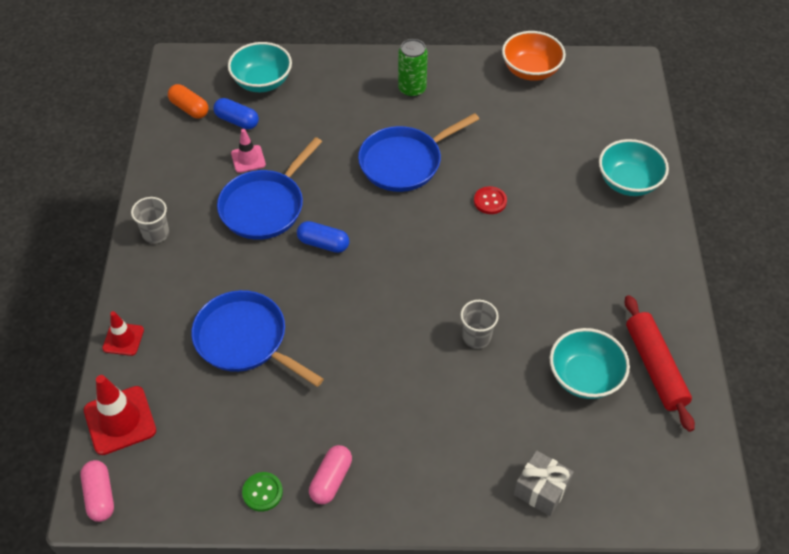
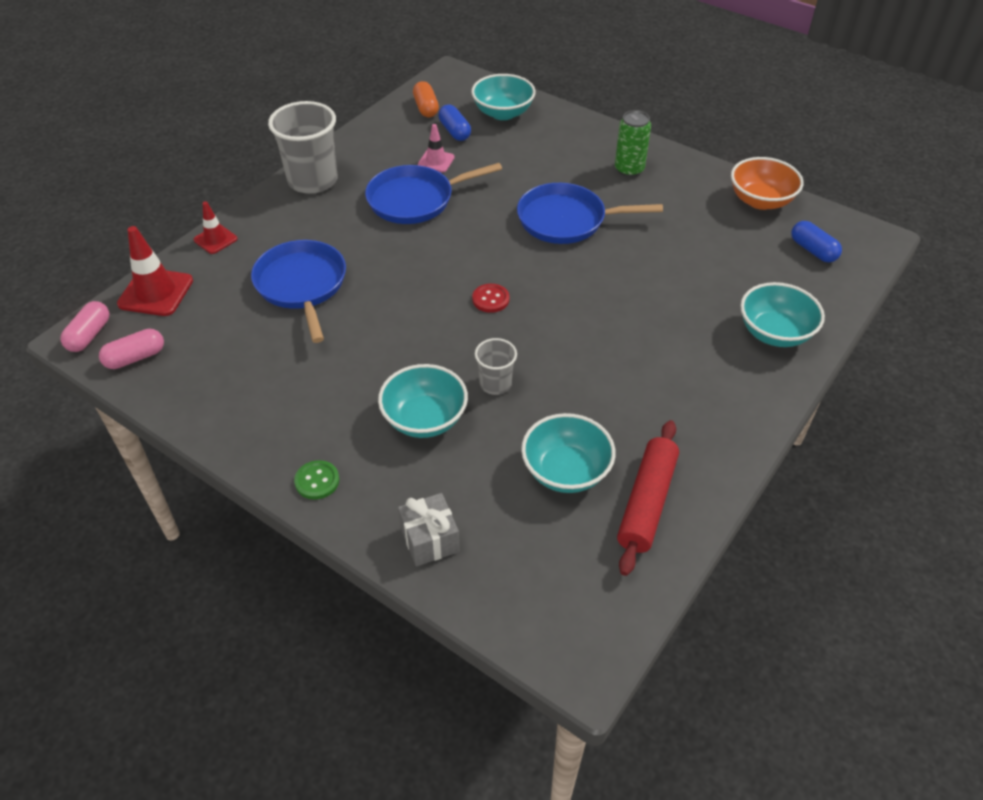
camera: 35 degrees right, 5 degrees down
grey cup [131,197,169,244] -> grey cup [268,101,337,194], size x1.92
green button [242,472,283,512] -> green button moved to [294,460,339,500]
blue capsule [297,221,349,253] -> blue capsule moved to [791,221,842,262]
pink capsule [309,445,352,504] -> pink capsule moved to [99,329,164,369]
red button [474,186,507,214] -> red button moved to [472,284,510,313]
none -> turquoise bowl [378,364,468,438]

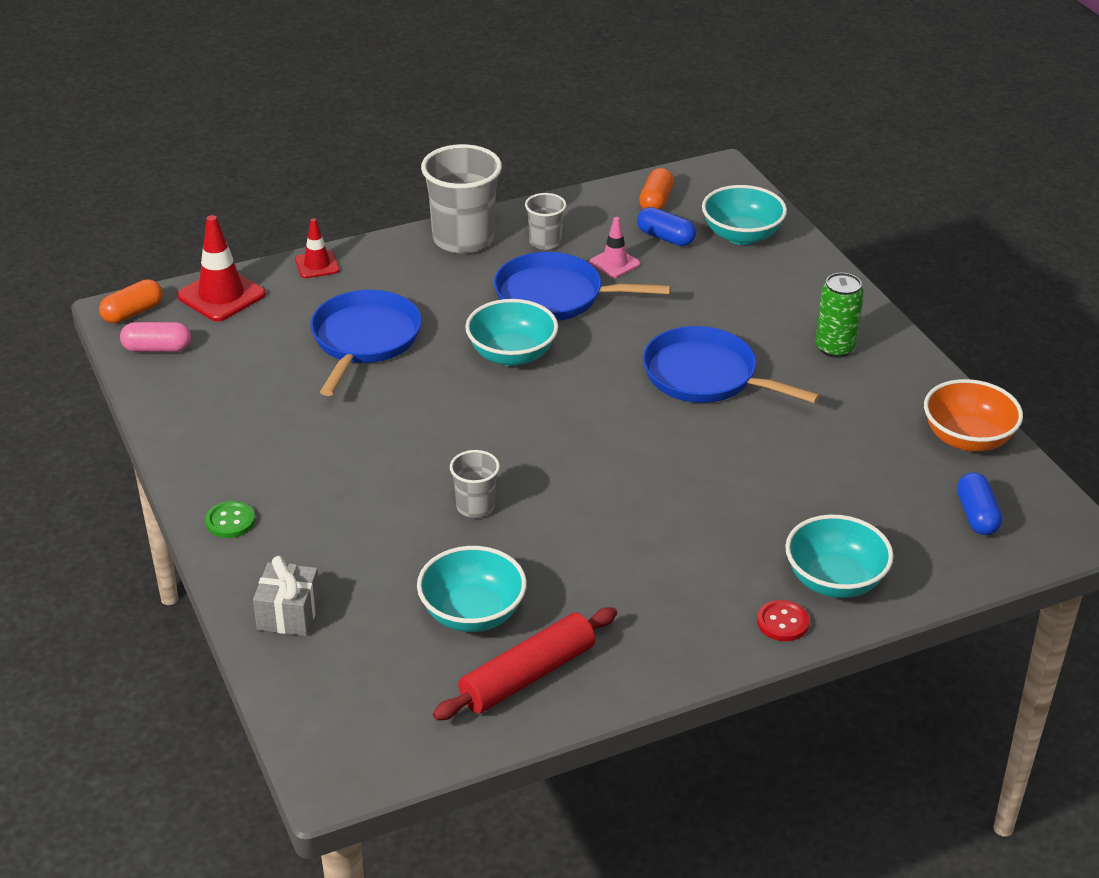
camera: 30 degrees right, 10 degrees down
pink capsule [60,301,109,352] -> orange capsule [99,279,163,323]
turquoise bowl [378,364,468,438] -> turquoise bowl moved to [465,299,558,366]
blue capsule [438,105,471,141] -> blue capsule turned 60 degrees counterclockwise [637,207,696,246]
red button [472,284,510,313] -> red button moved to [757,600,810,641]
none -> grey cup [525,193,566,250]

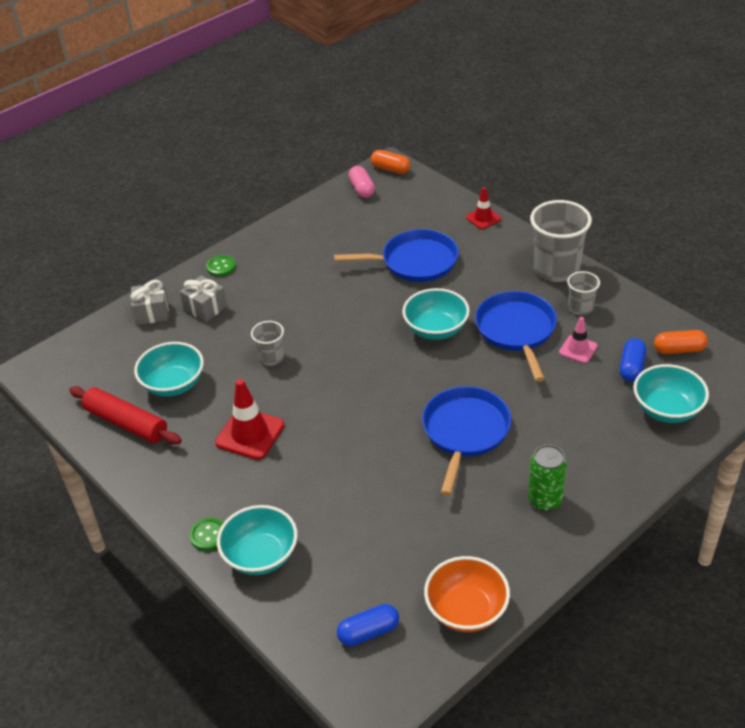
camera: 75 degrees right, 5 degrees up
red traffic cone [177,215,266,322] -> red traffic cone moved to [215,379,284,460]
red button [757,600,810,641] -> green button [189,518,223,551]
none -> grey gift [180,275,227,322]

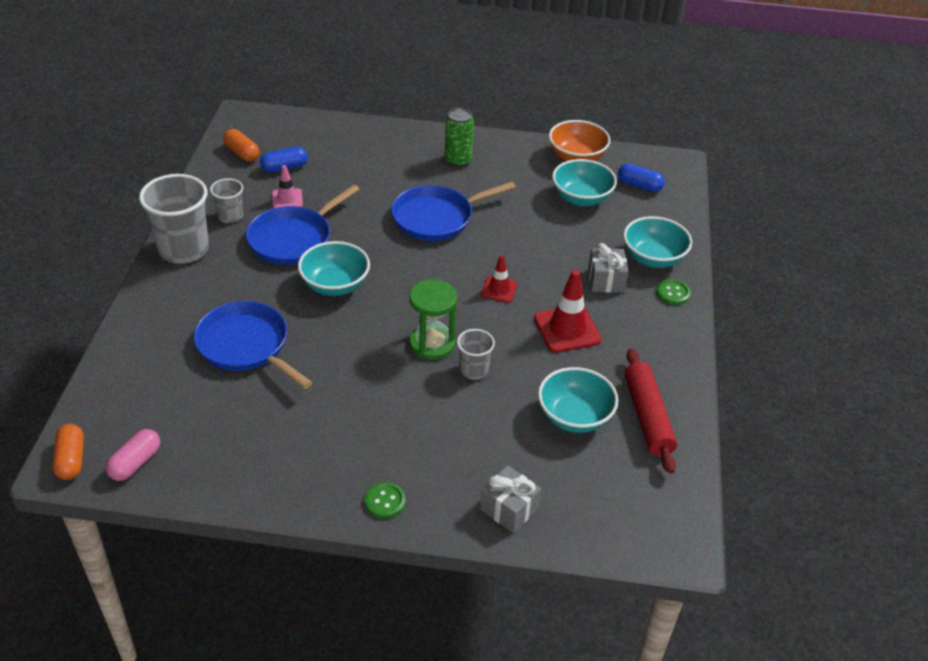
camera: 135 degrees left, 0 degrees up
grey gift [180,275,227,322] -> grey gift moved to [588,243,628,293]
red traffic cone [466,187,501,229] -> red traffic cone moved to [481,255,518,303]
turquoise bowl [633,364,709,423] -> turquoise bowl moved to [552,159,617,206]
none -> green hourglass [409,279,457,360]

